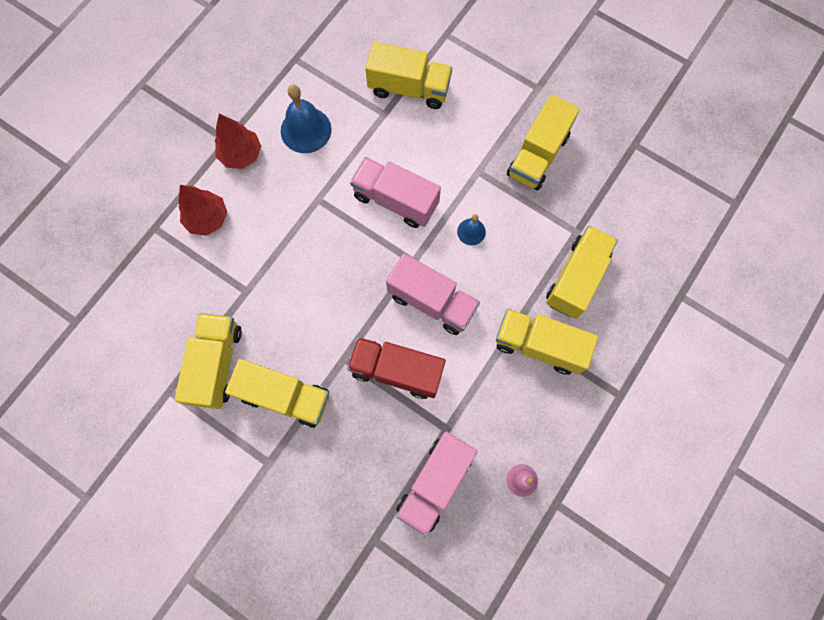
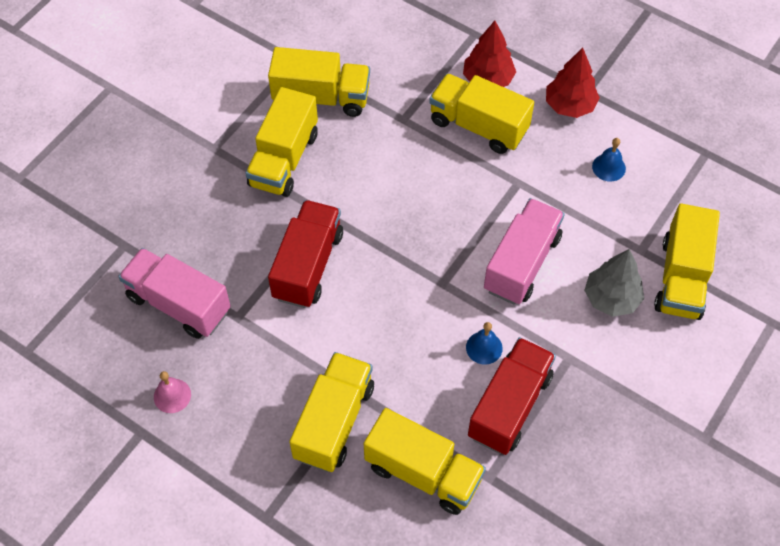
camera: 90 degrees right, 15 degrees down
blue bell [281,85,332,153] -> blue bell [592,138,626,182], size x0.54
pink truck [386,253,480,335] -> none
yellow truck [507,94,580,190] -> yellow truck moved to [429,74,534,154]
none -> red truck [468,337,556,455]
none -> grey tree [584,249,644,317]

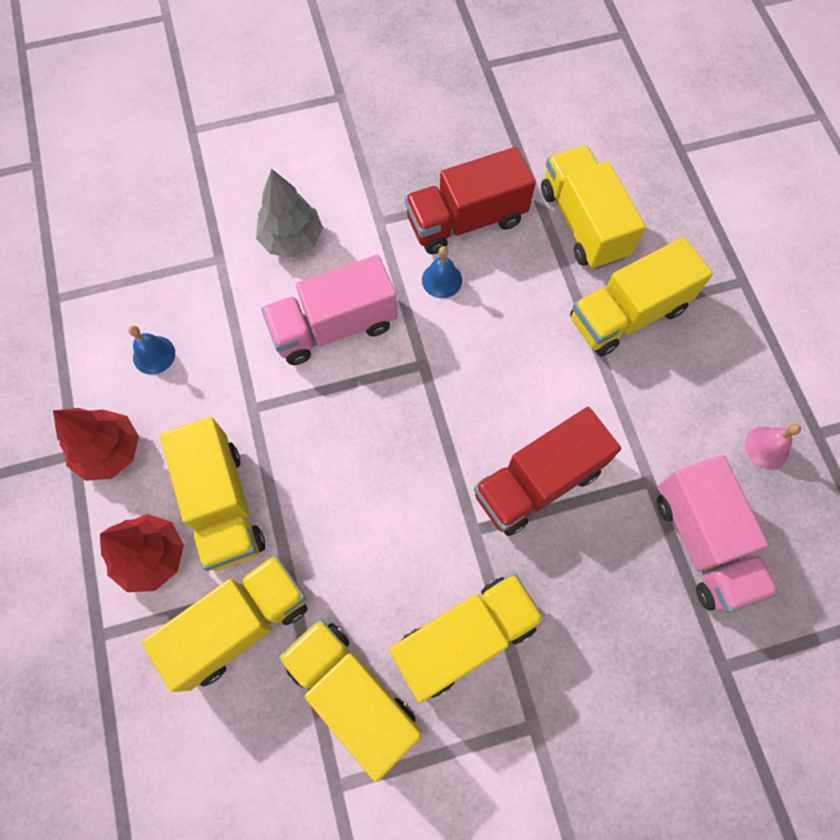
camera: 140 degrees left, 10 degrees up
yellow truck [654,203,720,320] -> yellow truck moved to [142,555,307,692]

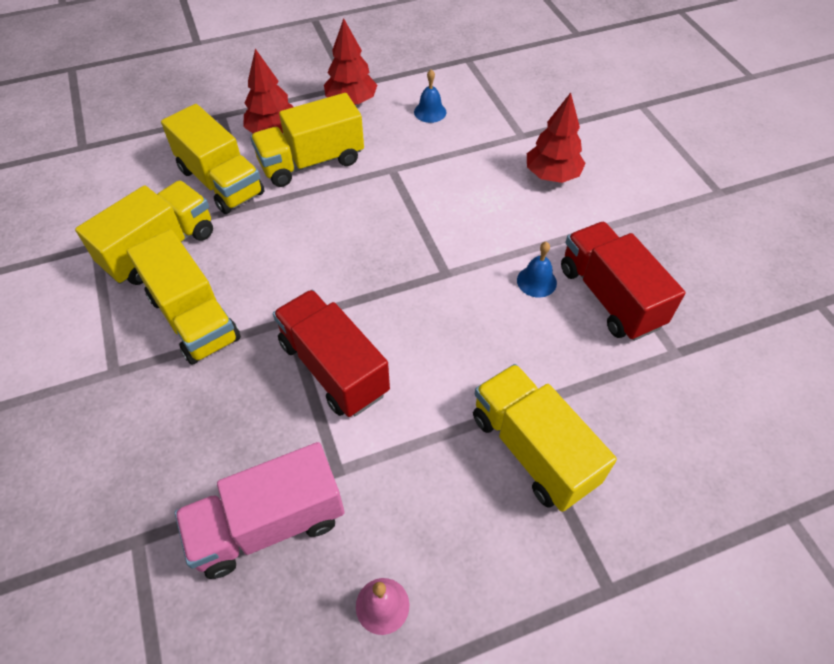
camera: 85 degrees right, 15 degrees down
grey tree [256,169,323,257] -> red tree [527,93,586,183]
pink truck [261,255,398,365] -> none
yellow truck [541,145,646,270] -> none

